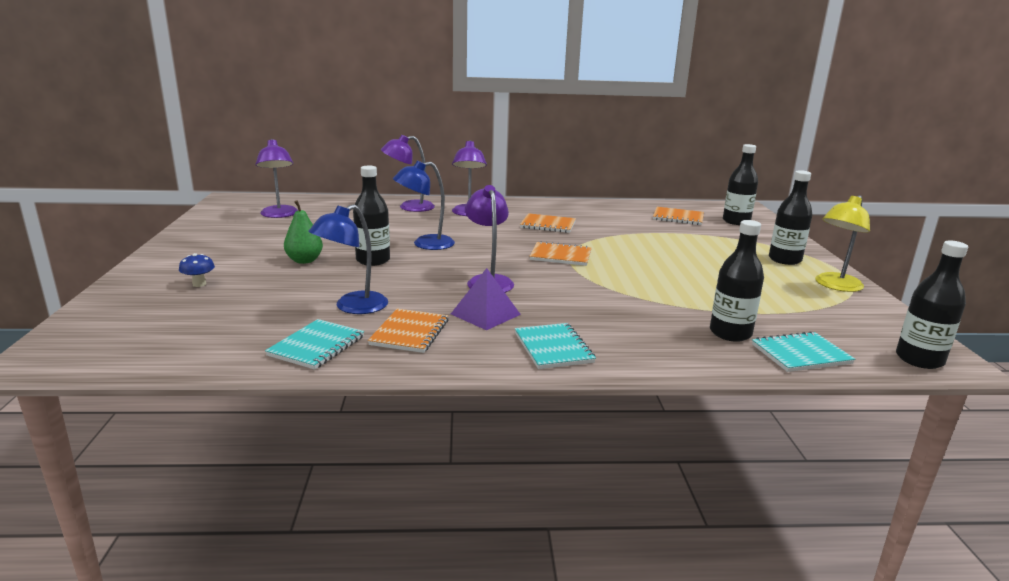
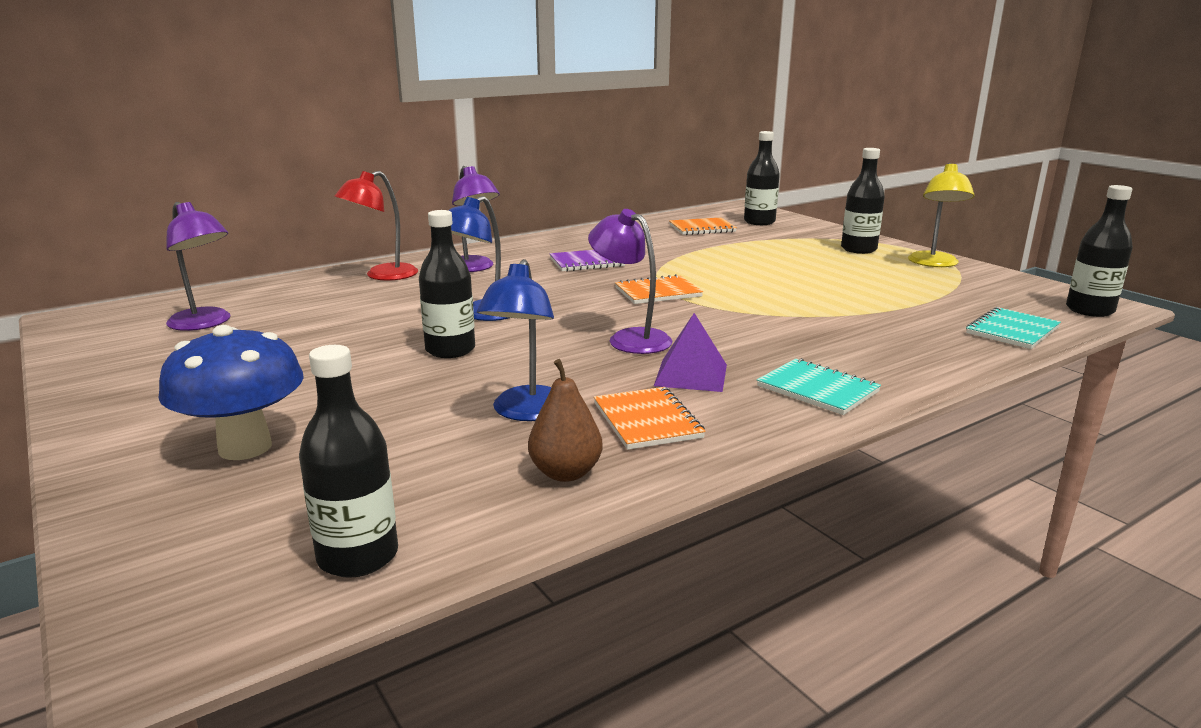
camera: 30 degrees left, 0 degrees up
blue mushroom [179,253,215,287] -> blue mushroom [159,325,304,460], size x2.33
turquoise notebook [265,319,364,370] -> brown pear [528,359,603,482]
green pear [284,200,323,264] -> none
purple lamp [381,135,435,212] -> red lamp [335,171,418,281]
orange notebook [520,213,576,233] -> purple notebook [550,250,625,272]
black bottle [710,220,764,342] -> black bottle moved to [299,345,398,578]

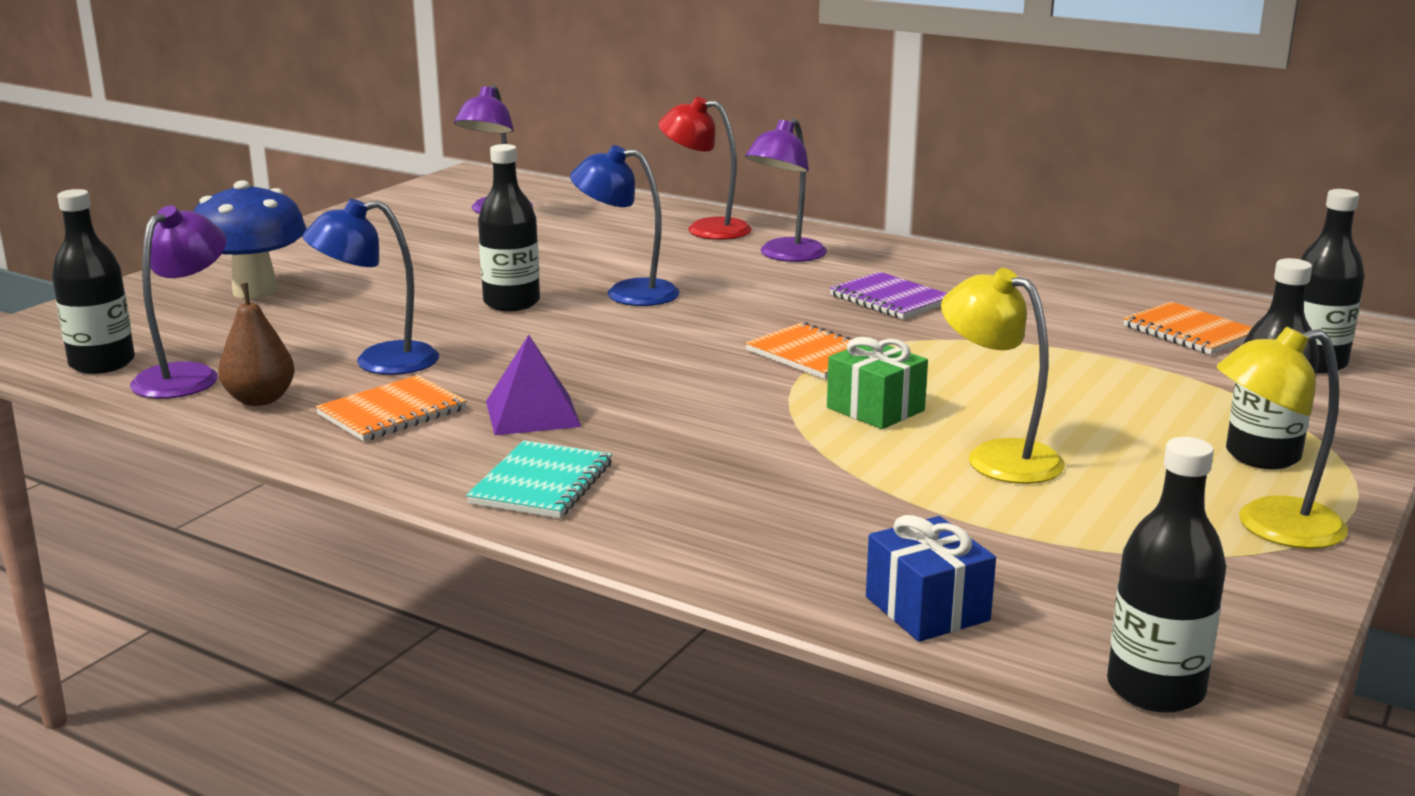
camera: 65 degrees right, 0 degrees up
purple lamp [588,209,672,354] -> purple lamp moved to [130,205,226,399]
turquoise notebook [966,307,1061,349] -> blue gift [866,515,996,642]
none -> green gift [827,337,928,429]
none -> yellow lamp [941,268,1065,484]

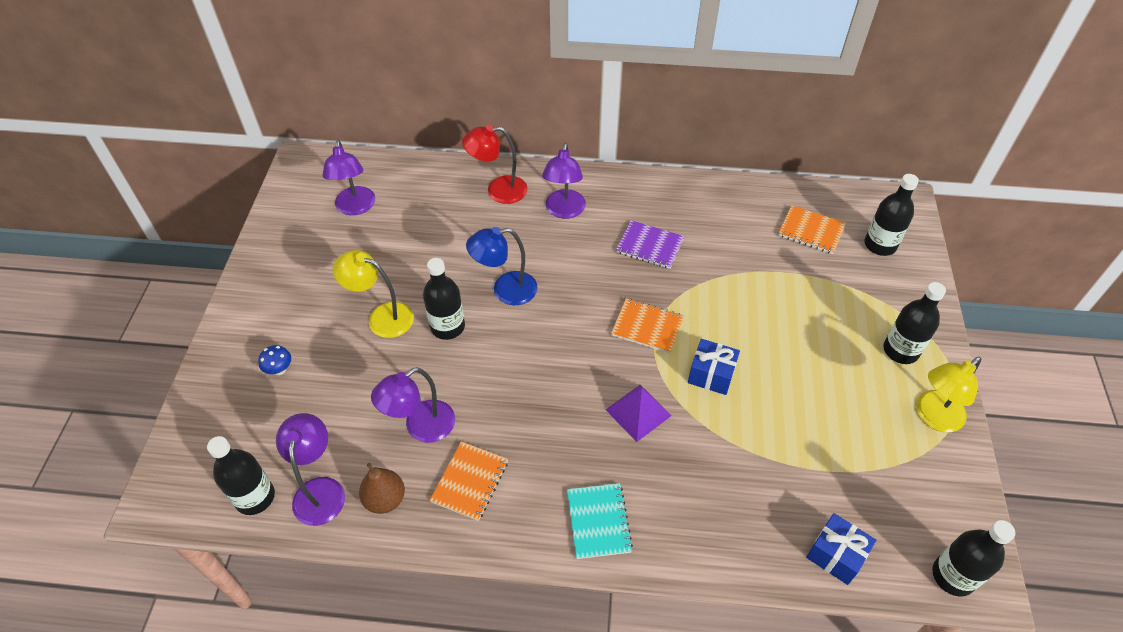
camera: 25 degrees left, 30 degrees up
blue mushroom [193,180,307,299] -> blue mushroom [258,345,291,375], size x0.43
blue lamp [302,199,439,375] -> purple lamp [371,367,455,443]
purple pyramid [486,335,581,435] -> purple pyramid moved to [605,385,672,442]
green gift [827,337,928,429] -> blue gift [688,339,740,395]
yellow lamp [941,268,1065,484] -> yellow lamp moved to [333,250,414,338]

